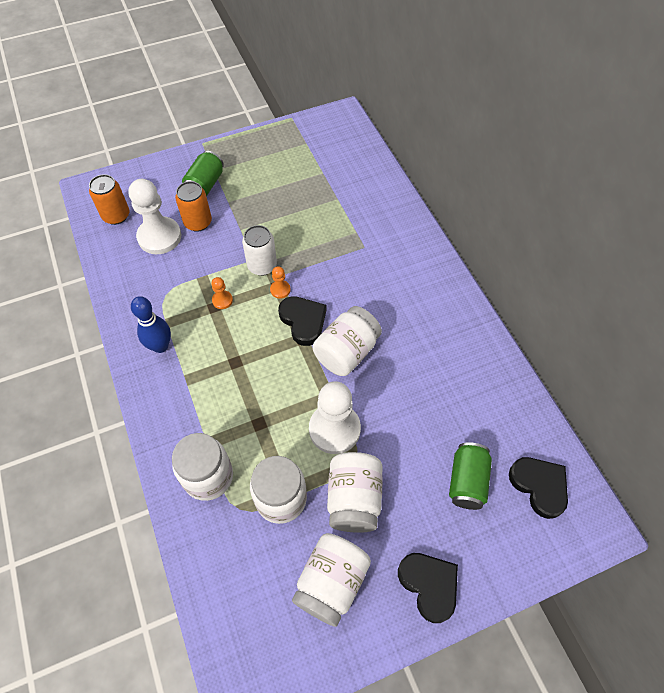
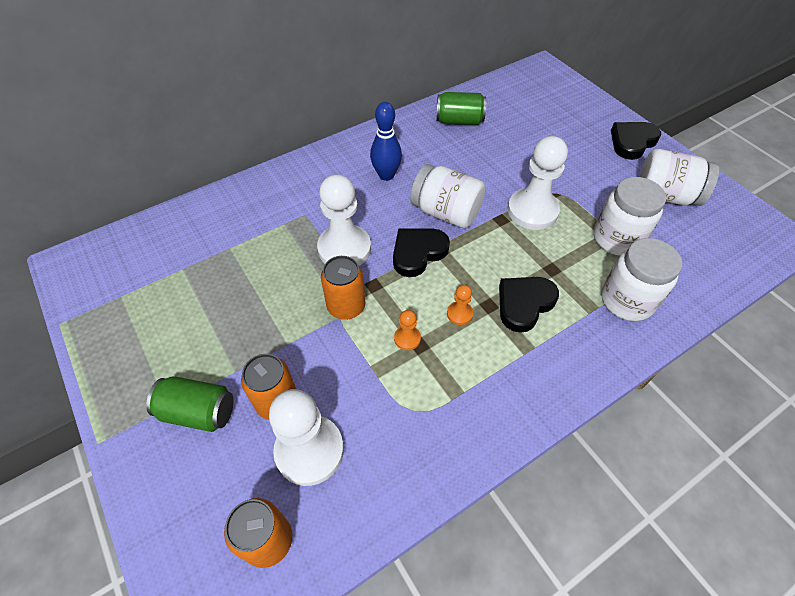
camera: 100 degrees left, 5 degrees down
blue bowling pin [131,296,171,353] -> blue bowling pin moved to [370,102,402,181]
white can [242,225,277,276] -> orange can [321,256,365,320]
orange pawn [270,266,291,299] -> orange pawn moved to [447,285,473,325]
white jar [327,452,383,533] -> none
green can [449,442,492,510] -> green can moved to [437,92,486,125]
black heart [509,457,568,519] -> black heart moved to [499,277,559,333]
none -> white pawn [317,174,371,266]

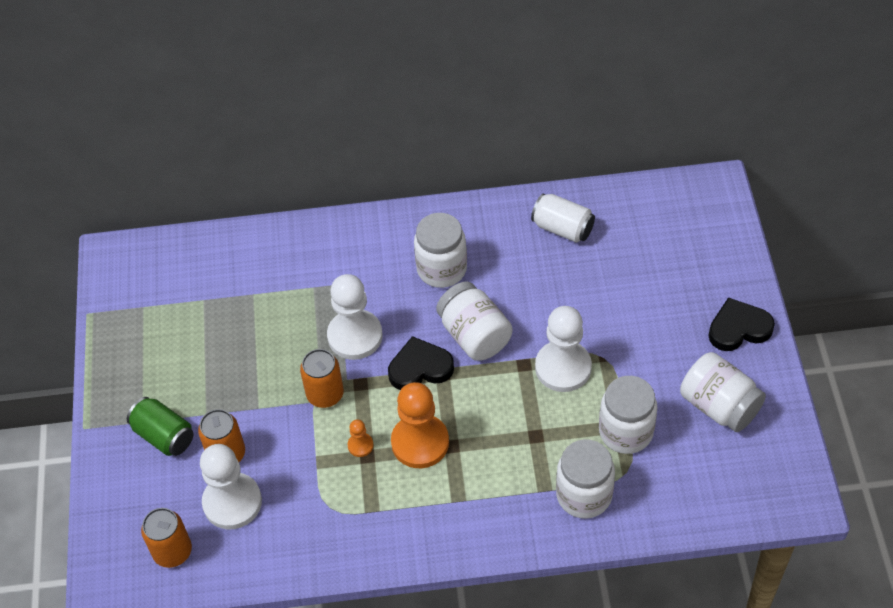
camera: 30 degrees right, 0 degrees up
blue bowling pin [370,102,402,181] -> white jar [414,213,467,288]
green can [437,92,486,125] -> white can [531,193,595,243]
orange pawn [447,285,473,325] -> orange pawn [391,382,449,468], size x2.24
black heart [499,277,559,333] -> none

